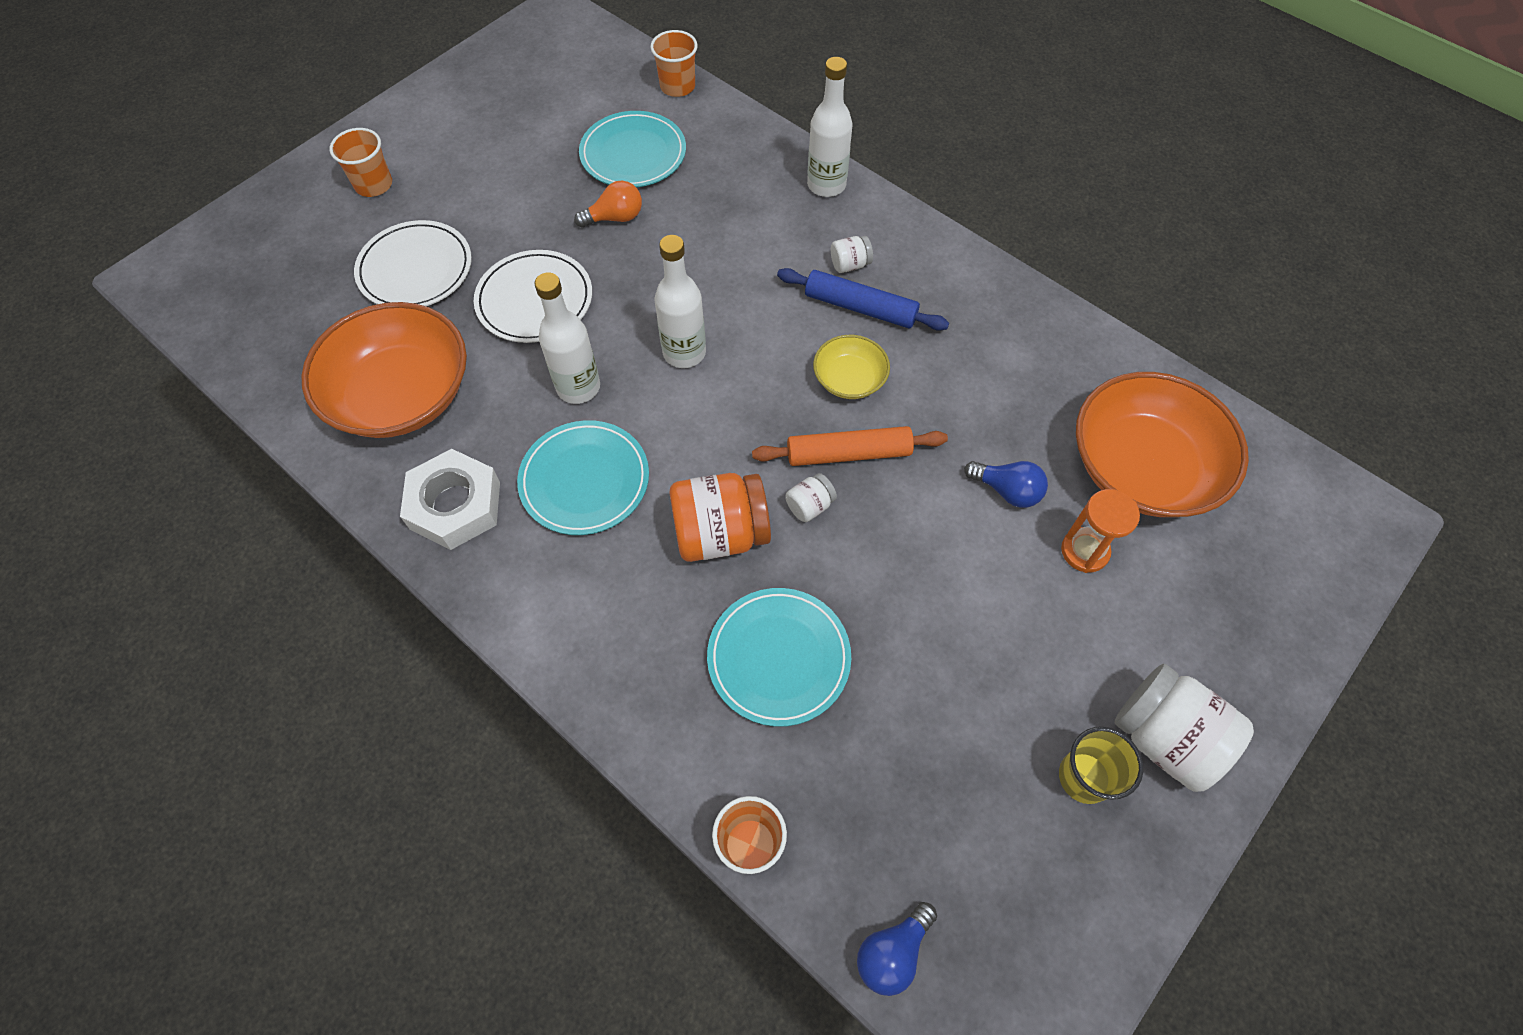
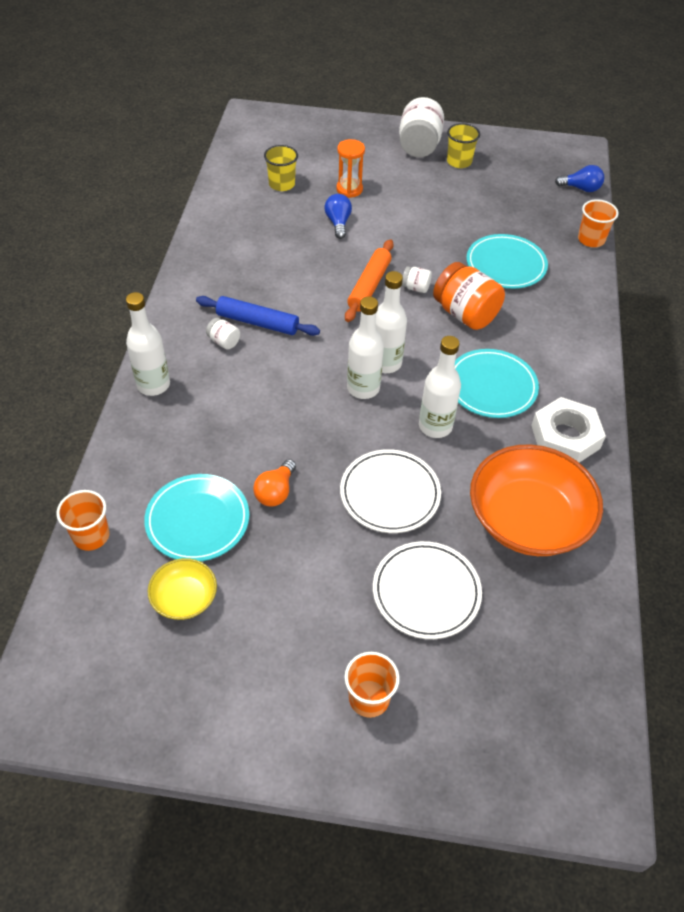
camera: 125 degrees left, 10 degrees down
orange light bulb [574,181,642,228] -> orange light bulb turned 105 degrees counterclockwise [253,459,296,506]
orange rolling pin [752,426,948,466] -> orange rolling pin turned 60 degrees clockwise [345,239,394,322]
blue rolling pin [777,268,949,331] -> blue rolling pin turned 60 degrees counterclockwise [196,296,320,336]
yellow bowl [813,335,890,399] -> yellow bowl moved to [148,558,217,620]
orange bowl [1076,372,1249,517] -> yellow cup [264,145,298,191]
none -> white bottle [376,271,407,373]

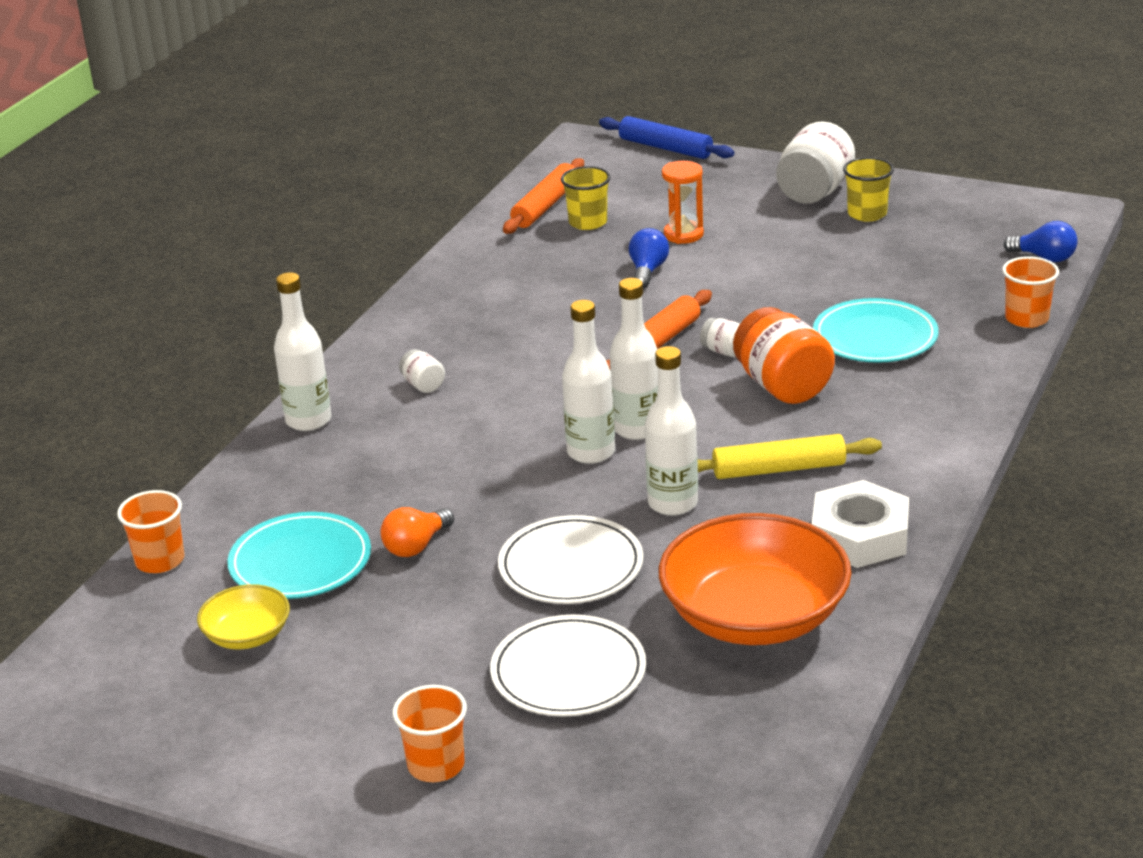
camera: 20 degrees right, 20 degrees down
blue rolling pin [196,296,320,336] -> blue rolling pin moved to [599,116,734,159]
turquoise plate [455,349,539,418] -> yellow rolling pin [698,434,882,479]
none -> orange rolling pin [503,158,584,234]

